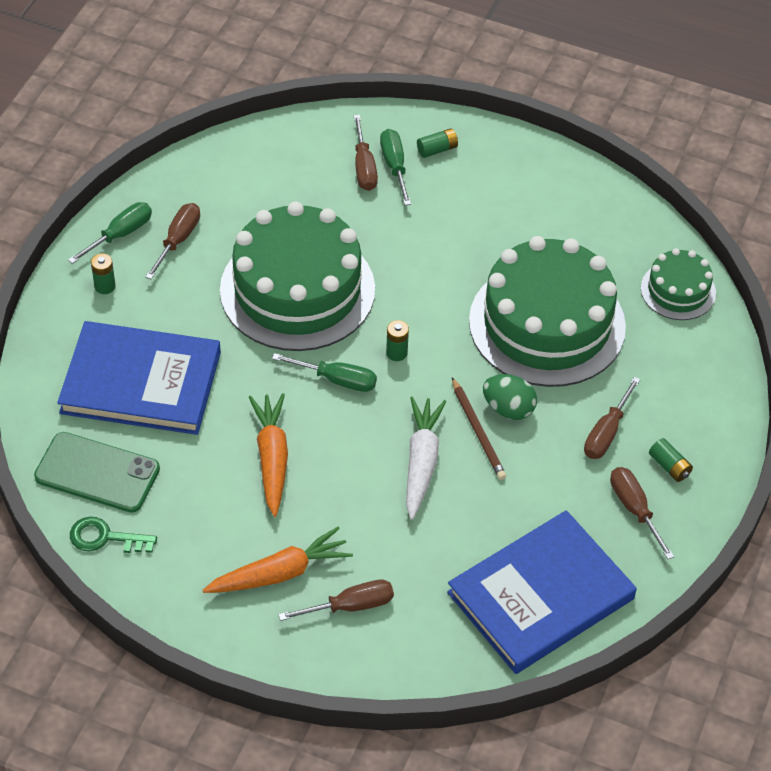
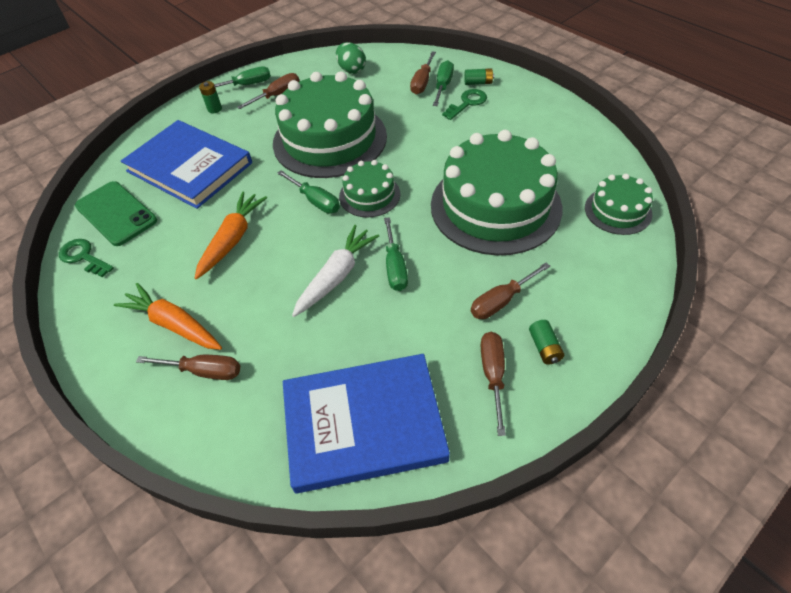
camera: 30 degrees right, 0 degrees up
orange carrot [203,527,353,593] -> orange carrot turned 150 degrees counterclockwise [114,283,222,350]
green battery [386,320,409,361] -> green cake [339,160,400,218]
brown pencil [452,377,506,480] -> green screwdriver [384,217,408,291]
green egg [483,374,537,420] -> green egg moved to [336,42,366,74]
none -> green key [442,89,487,120]

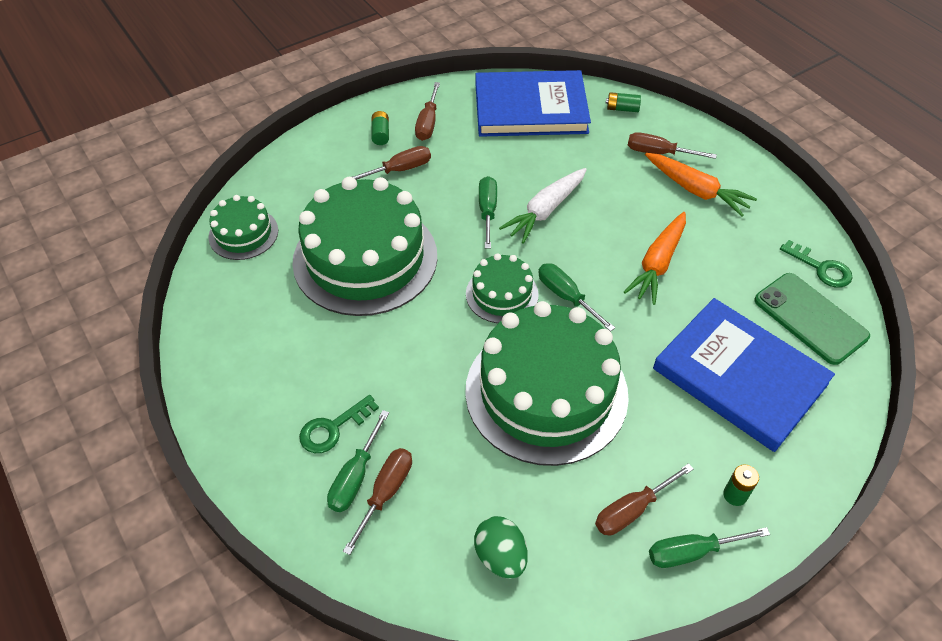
camera: 175 degrees left, 0 degrees up
green battery [464,68,494,85] -> green battery moved to [606,92,641,112]

